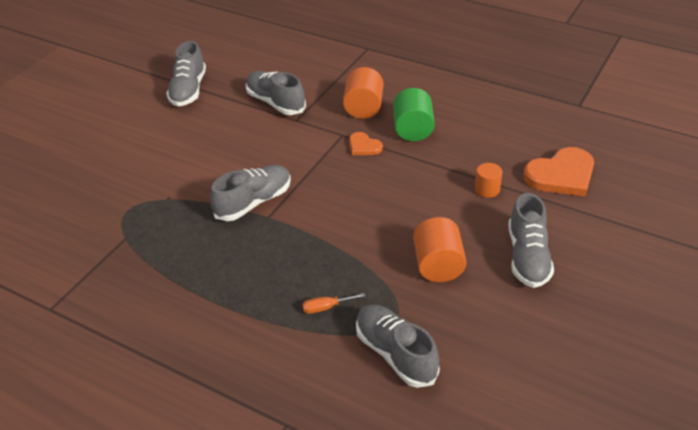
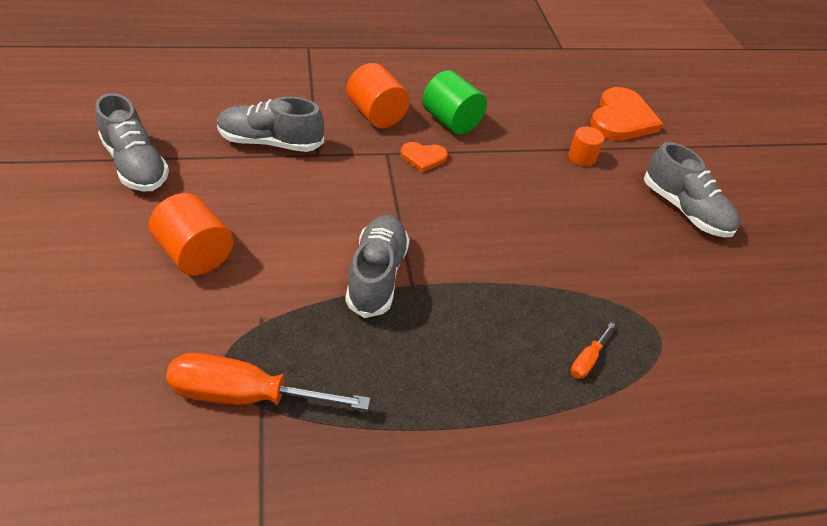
camera: 45 degrees left, 5 degrees up
grey shoe [356,305,440,388] -> none
orange cylinder [413,217,467,282] -> orange cylinder moved to [149,193,233,276]
none -> orange screwdriver [166,353,370,410]

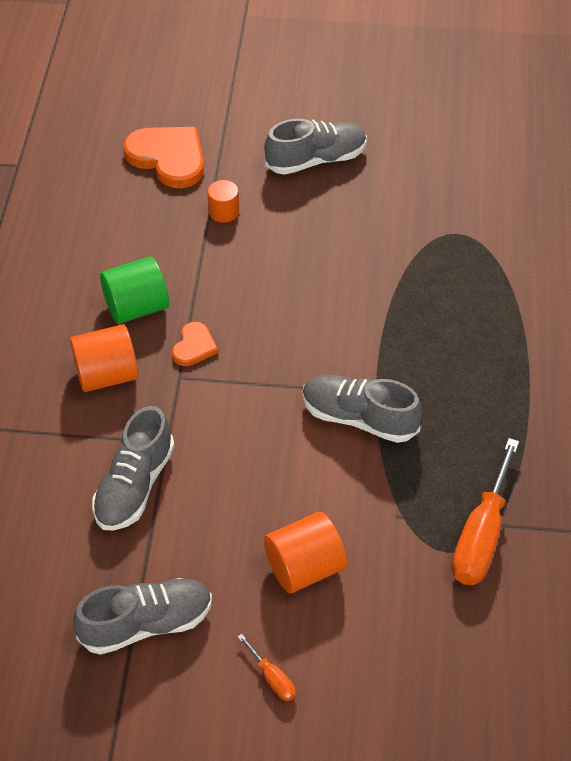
camera: 70 degrees left, 5 degrees up
orange screwdriver [571,322,615,379] -> orange screwdriver moved to [238,634,296,701]

